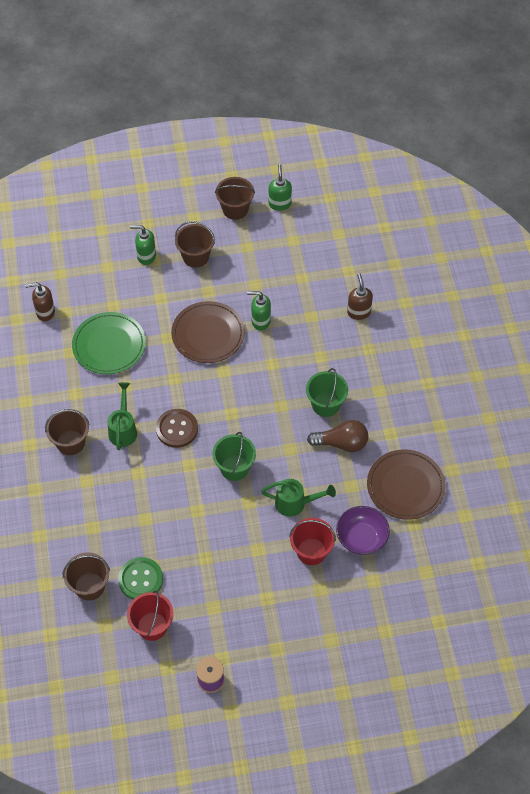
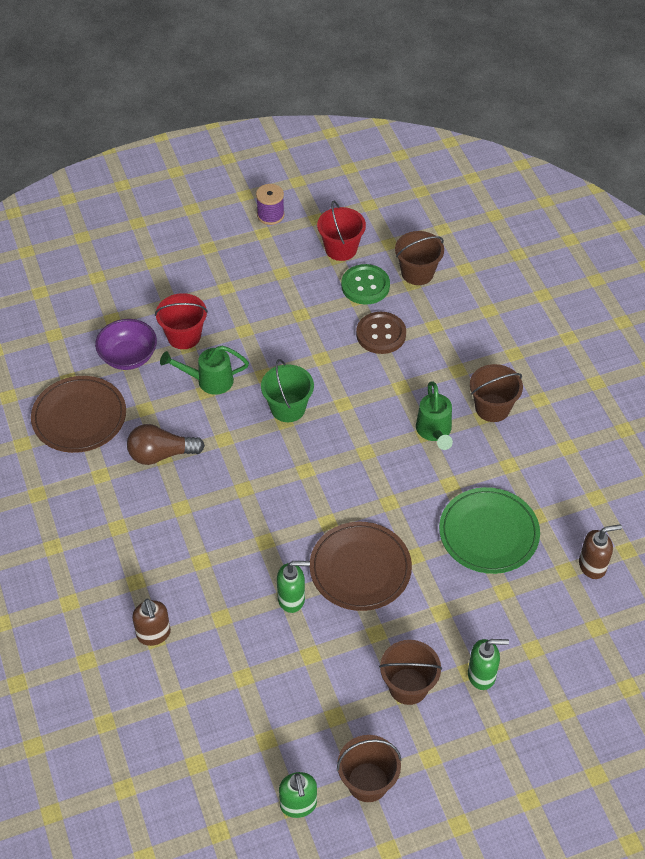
camera: 170 degrees right, 5 degrees down
brown button [156,409,198,448] -> brown button moved to [356,312,406,354]
green bucket [306,368,348,417] -> none

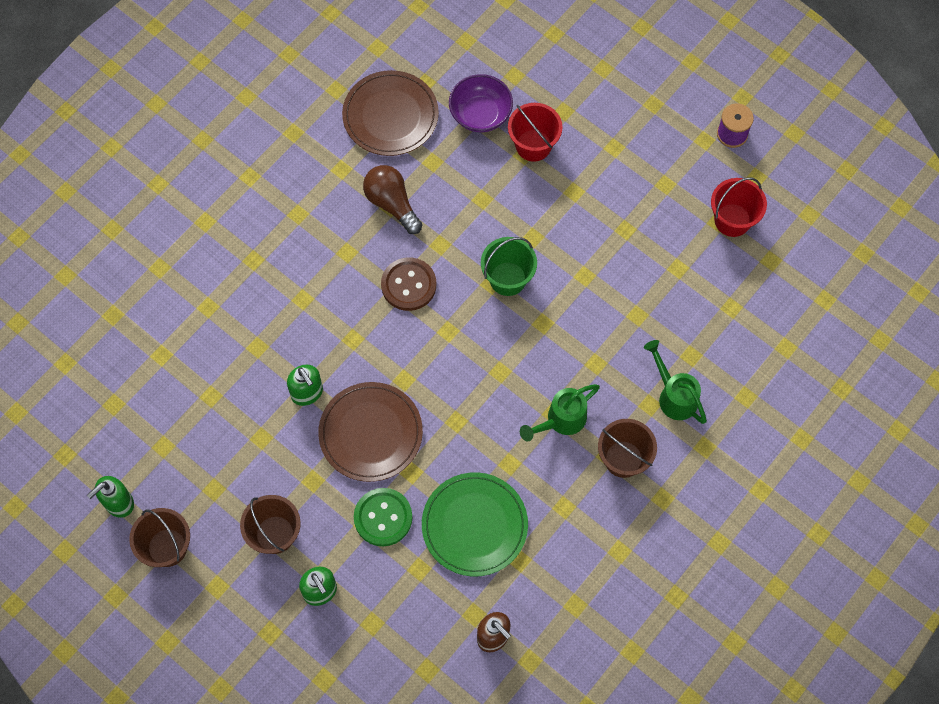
camera: 60 degrees right, 15 degrees up
brown soap dispenser [132,599,171,646] -> none
green watering can [160,346,249,395] -> green watering can moved to [644,340,707,424]
green button [341,264,390,305] -> green button moved to [354,488,412,546]
brown button [356,312,406,354] -> brown button moved to [381,257,436,311]
brown bucket [395,231,444,285] -> none

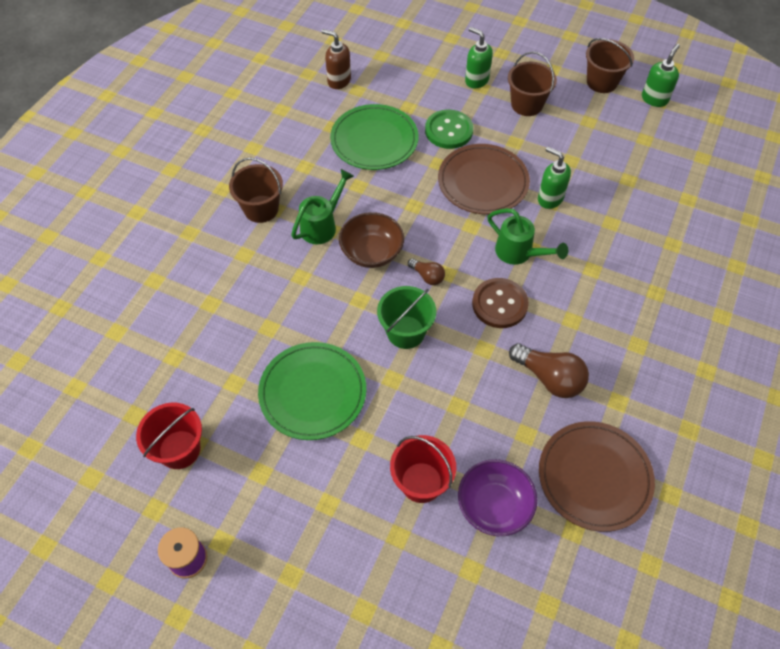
camera: 165 degrees right, 10 degrees down
green watering can [644,340,707,424] -> green watering can moved to [487,208,568,265]
none -> green plate [258,342,366,440]
none -> brown bowl [339,212,404,268]
none -> brown light bulb [408,258,445,285]

